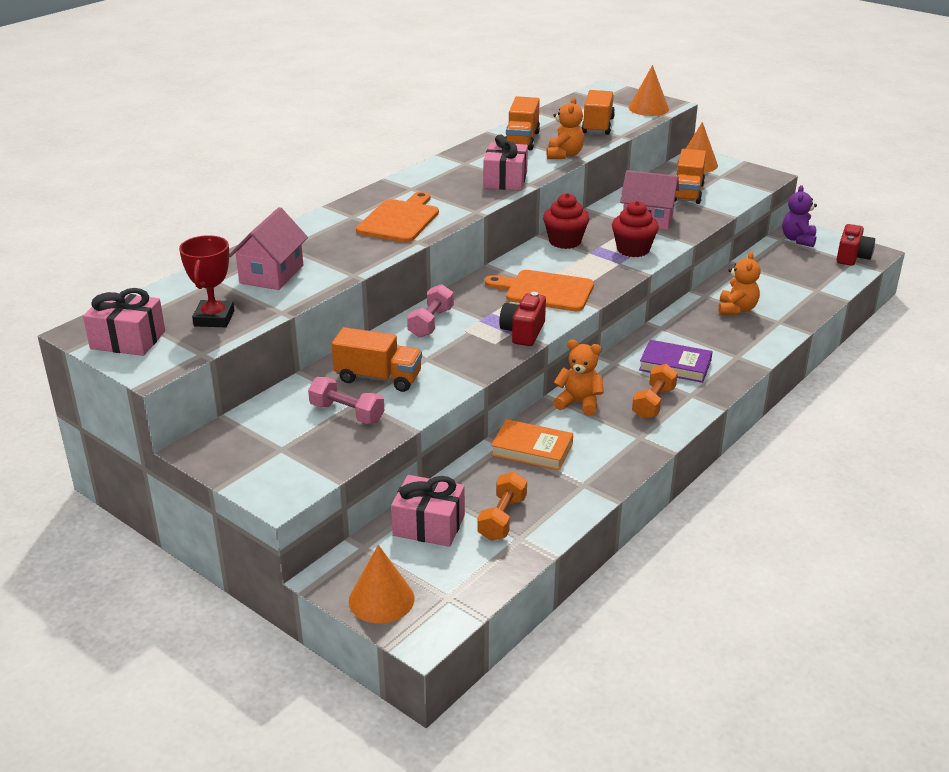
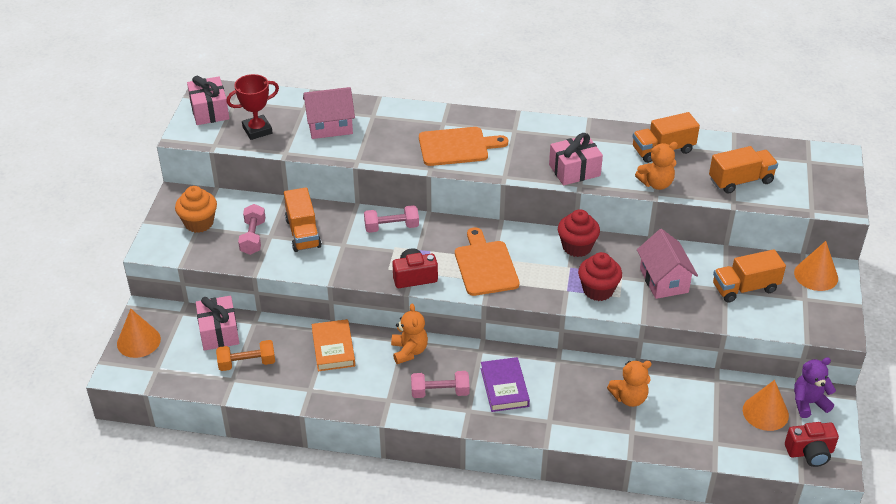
camera: 60 degrees right, 10 degrees up
orange cone [629,65,669,116] -> orange cone moved to [743,380,789,431]
orange dumbbell [632,364,678,419] -> pink dumbbell [411,371,470,398]
none -> orange cupcake [175,186,217,233]

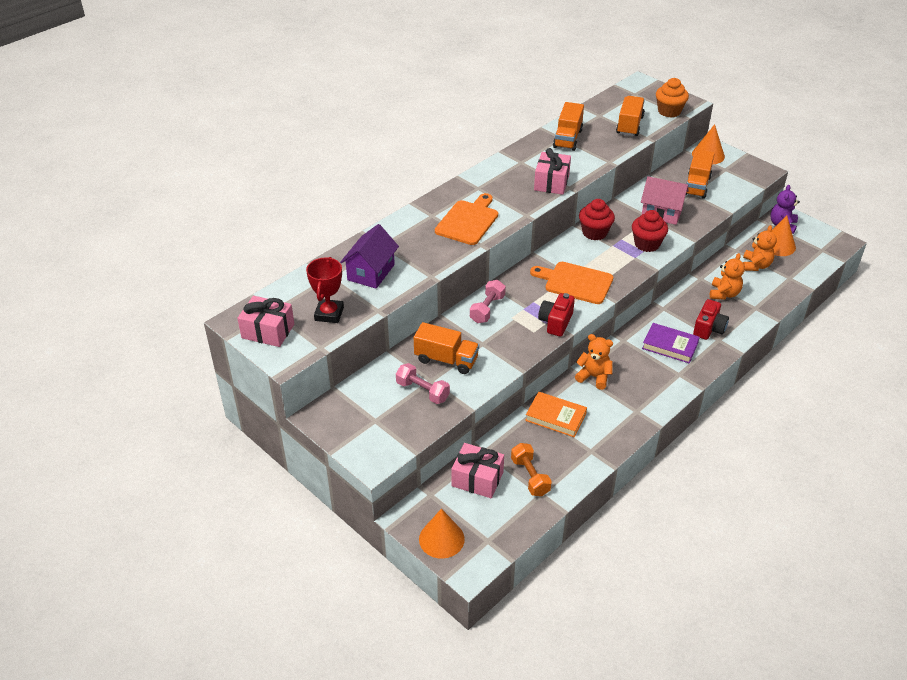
camera: 55 degrees left, 0 degrees up
orange cupcake [175,186,217,233] -> orange cupcake moved to [656,78,689,118]
orange dumbbell [216,340,275,371] -> orange dumbbell turned 45 degrees counterclockwise [511,443,552,496]
pink house [303,87,355,139] -> purple house [340,224,399,289]
pink dumbbell [411,371,470,398] -> none
orange teddy bear [635,142,678,190] -> orange teddy bear moved to [743,225,777,271]
red camera [785,422,839,467] -> red camera moved to [693,299,729,340]

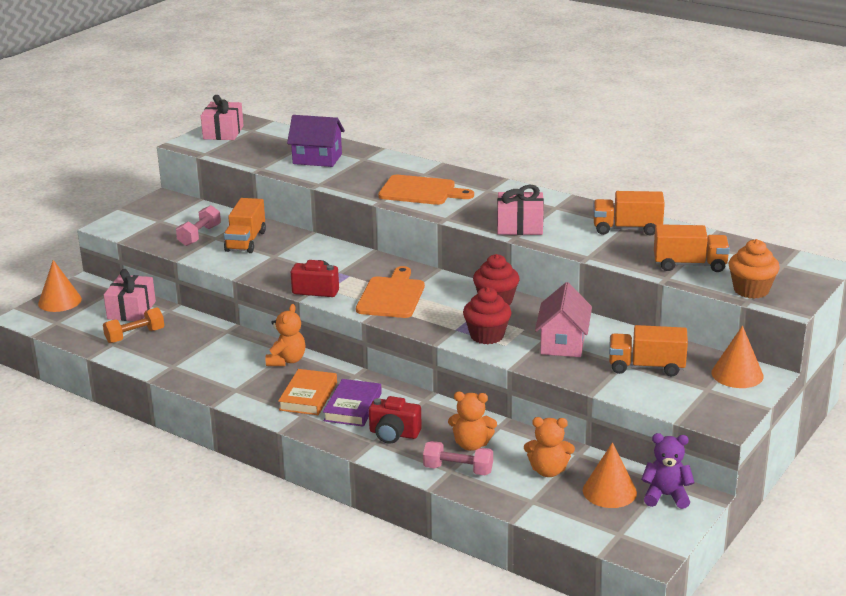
camera: 80 degrees right, 15 degrees down
red trophy [306,257,344,323] -> none
pink dumbbell [470,280,506,323] -> pink dumbbell moved to [423,441,493,475]
orange book [525,392,587,437] -> orange book moved to [278,369,337,415]

